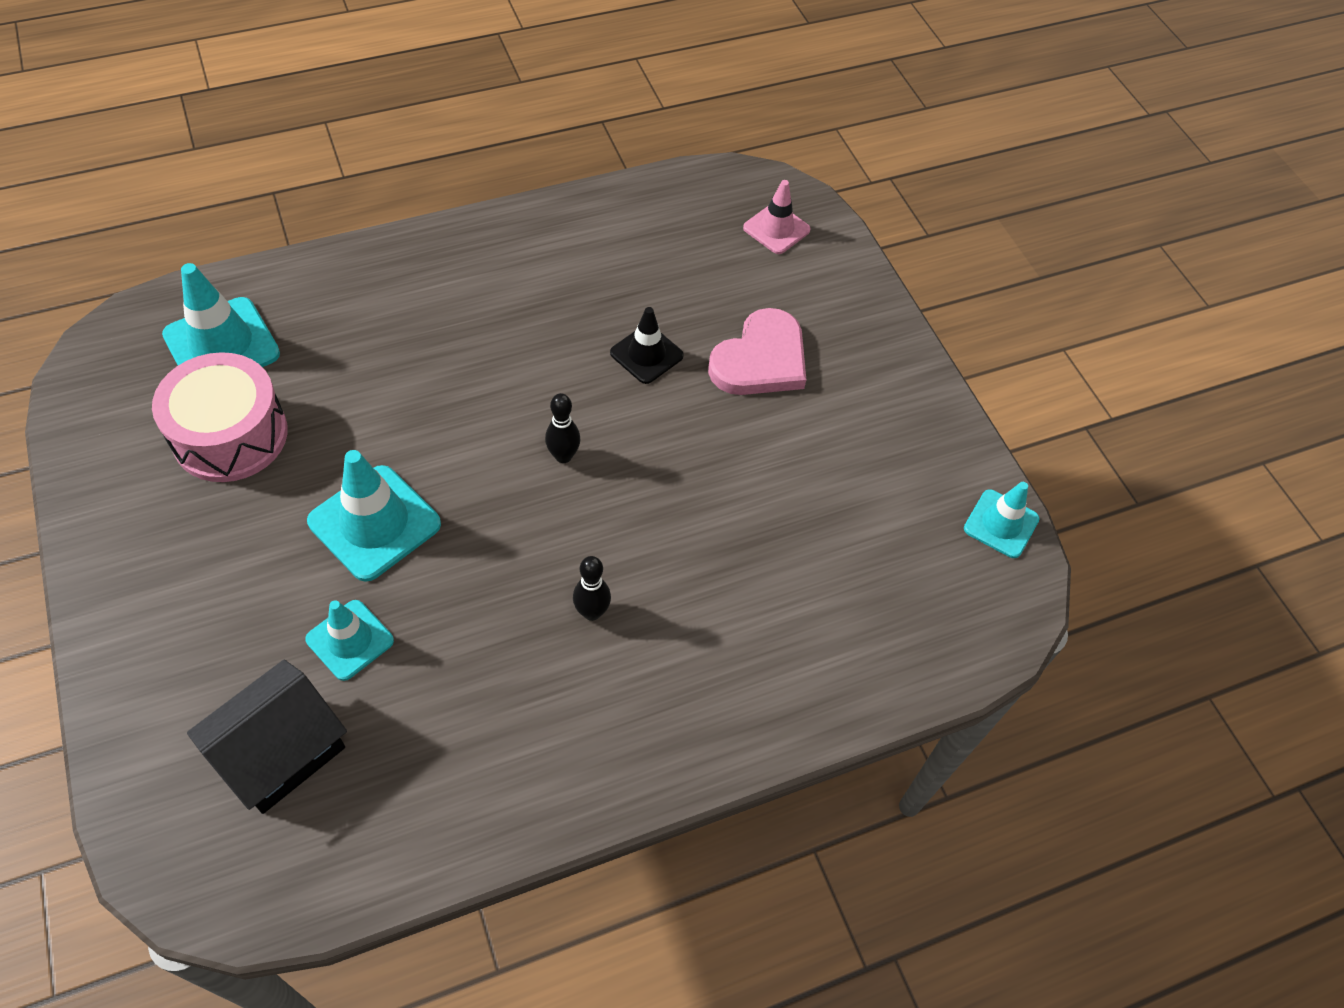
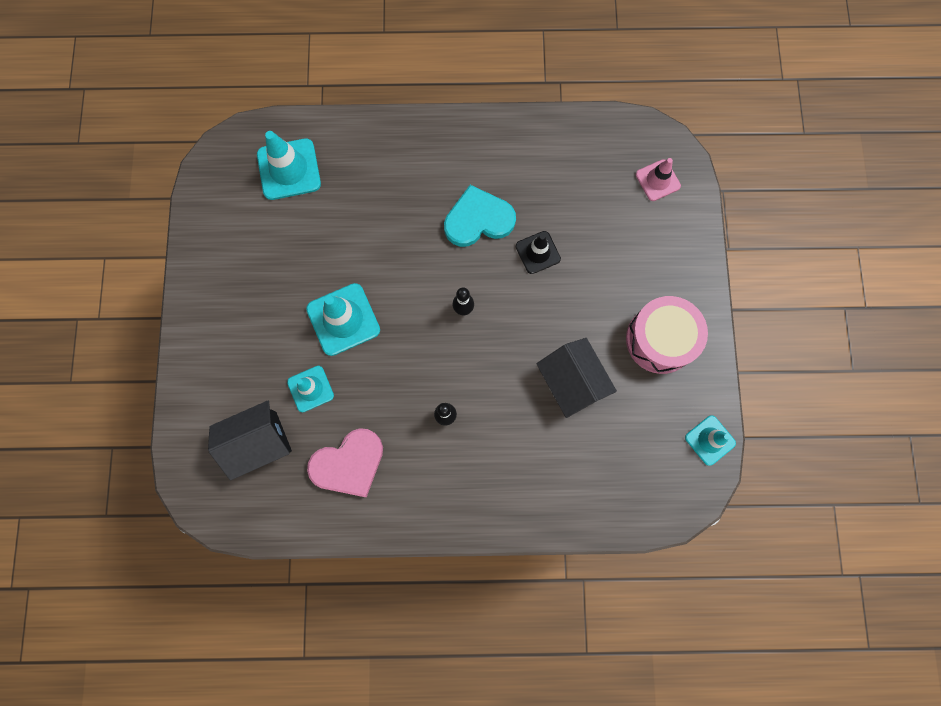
camera: 25 degrees right, 20 degrees up
pink drum [152,352,288,482] -> pink drum moved to [626,296,708,374]
pink heart [708,308,806,395] -> pink heart moved to [307,428,383,497]
none -> turquoise heart [444,185,516,247]
none -> black house [536,338,617,418]

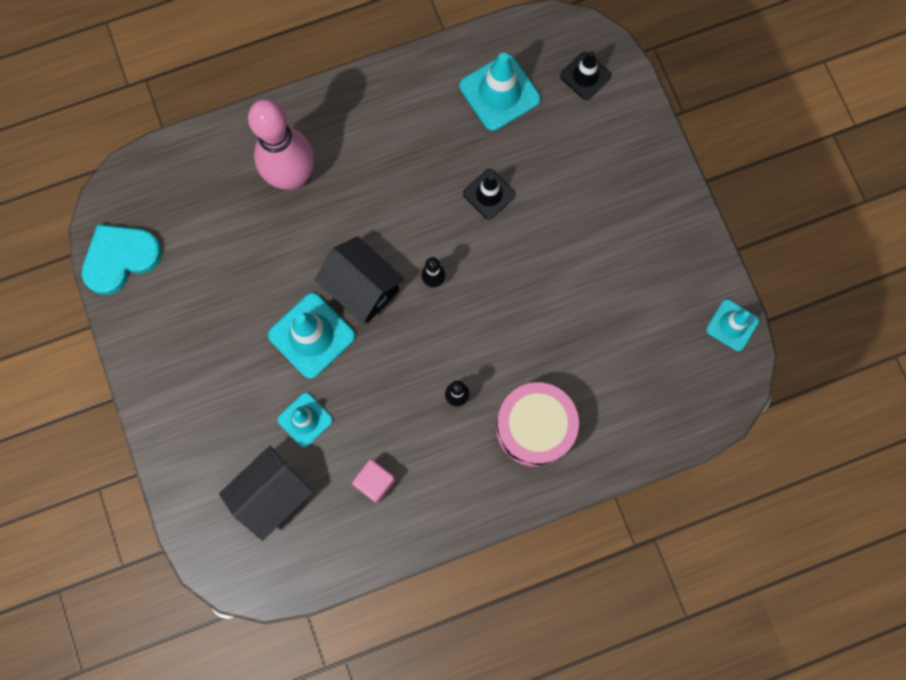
camera: 20 degrees left, 0 degrees up
turquoise traffic cone [257,131,321,200] -> turquoise traffic cone moved to [460,53,541,131]
pink heart [307,428,383,497] -> pink cube [352,459,396,503]
turquoise heart [444,185,516,247] -> turquoise heart moved to [81,224,162,295]
black house [536,338,617,418] -> black house moved to [315,236,405,324]
pink drum [626,296,708,374] -> pink drum moved to [496,382,579,467]
pink traffic cone [636,158,681,201] -> black traffic cone [560,51,611,100]
none -> pink bowling pin [248,99,314,190]

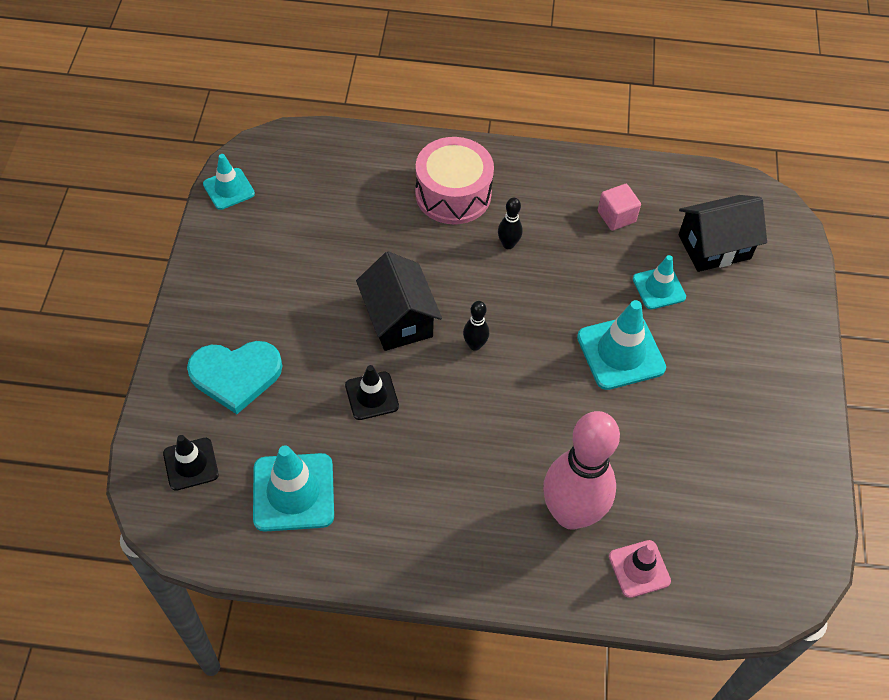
camera: 155 degrees left, 20 degrees down
turquoise heart [81,224,162,295] -> turquoise heart moved to [187,341,282,414]
black house [315,236,405,324] -> black house moved to [356,252,442,351]
none -> pink traffic cone [609,540,671,598]

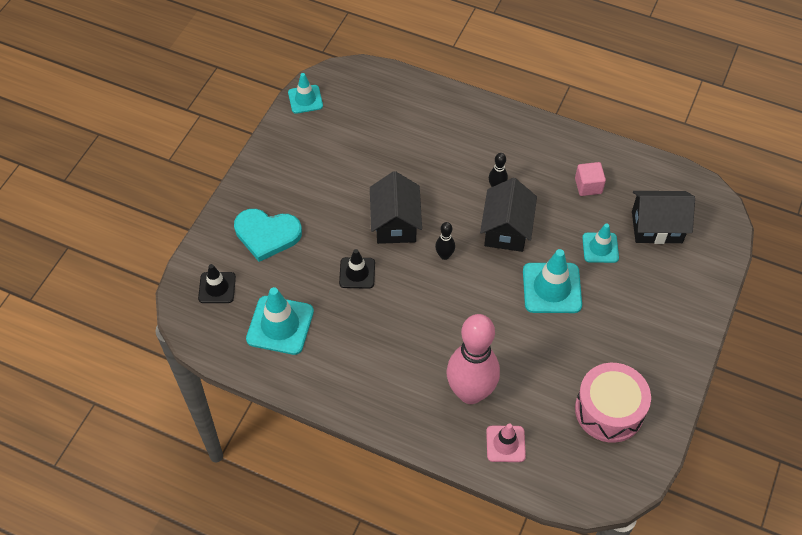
camera: 20 degrees right, 0 degrees up
pink drum [415,137,494,224] -> pink drum moved to [575,363,651,443]
none -> black house [480,178,537,252]

